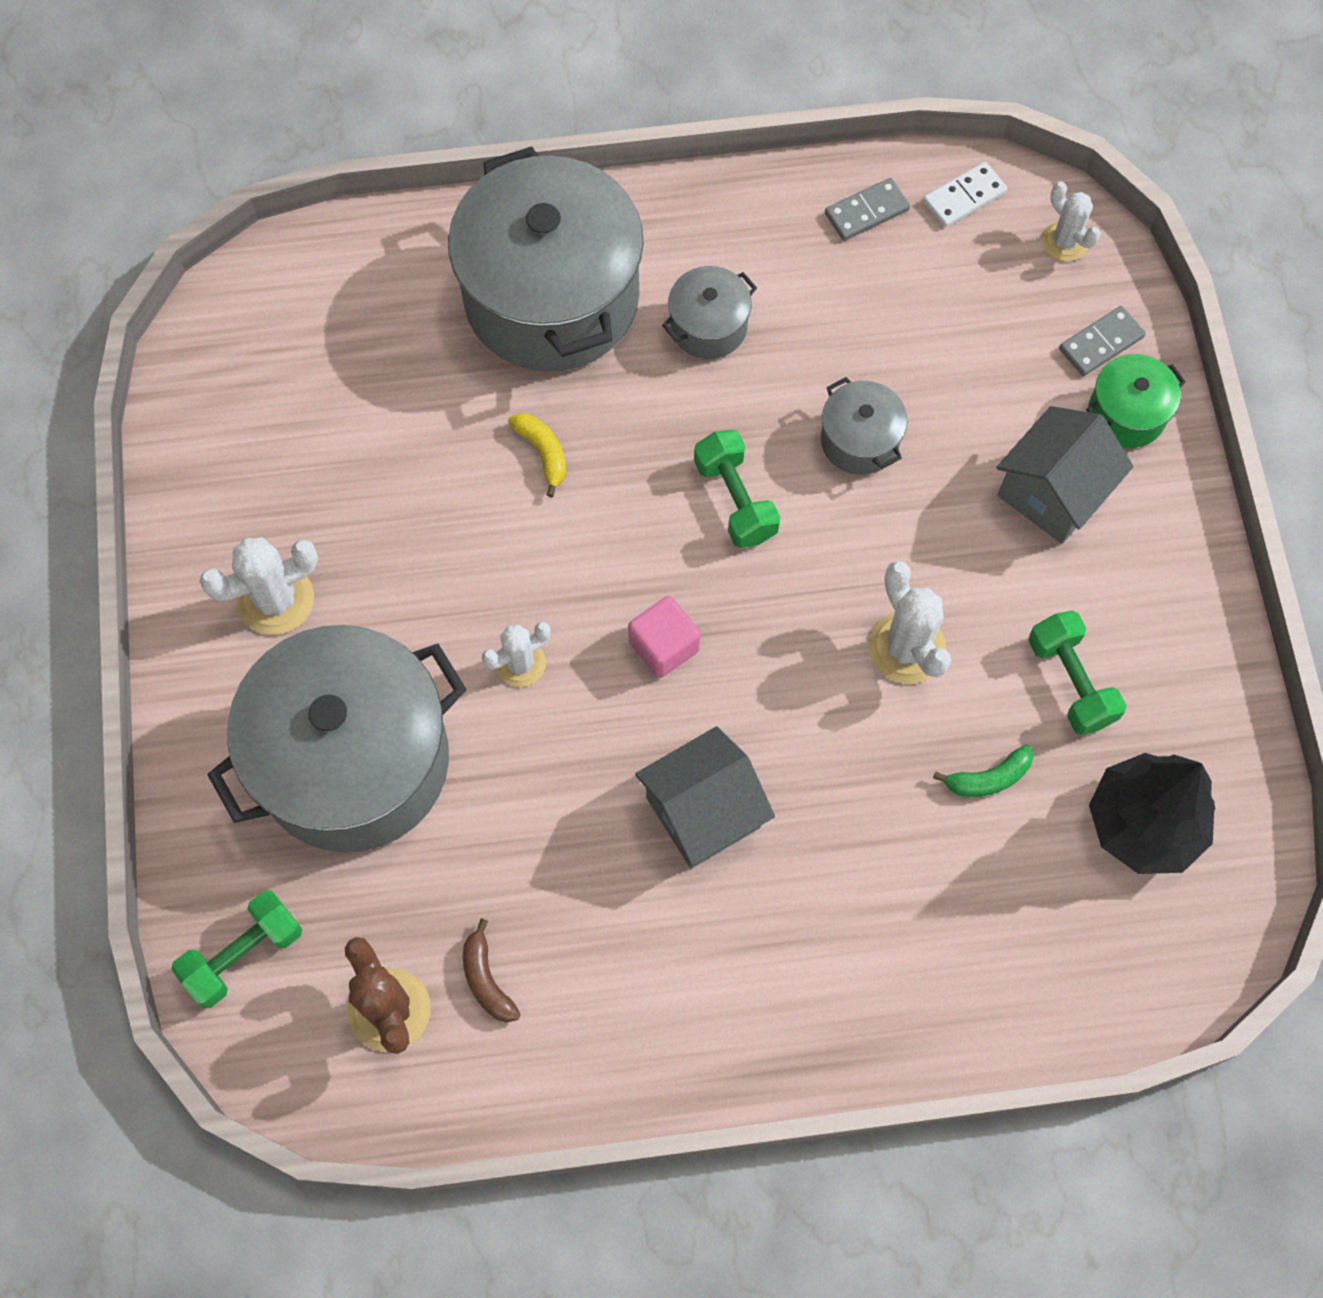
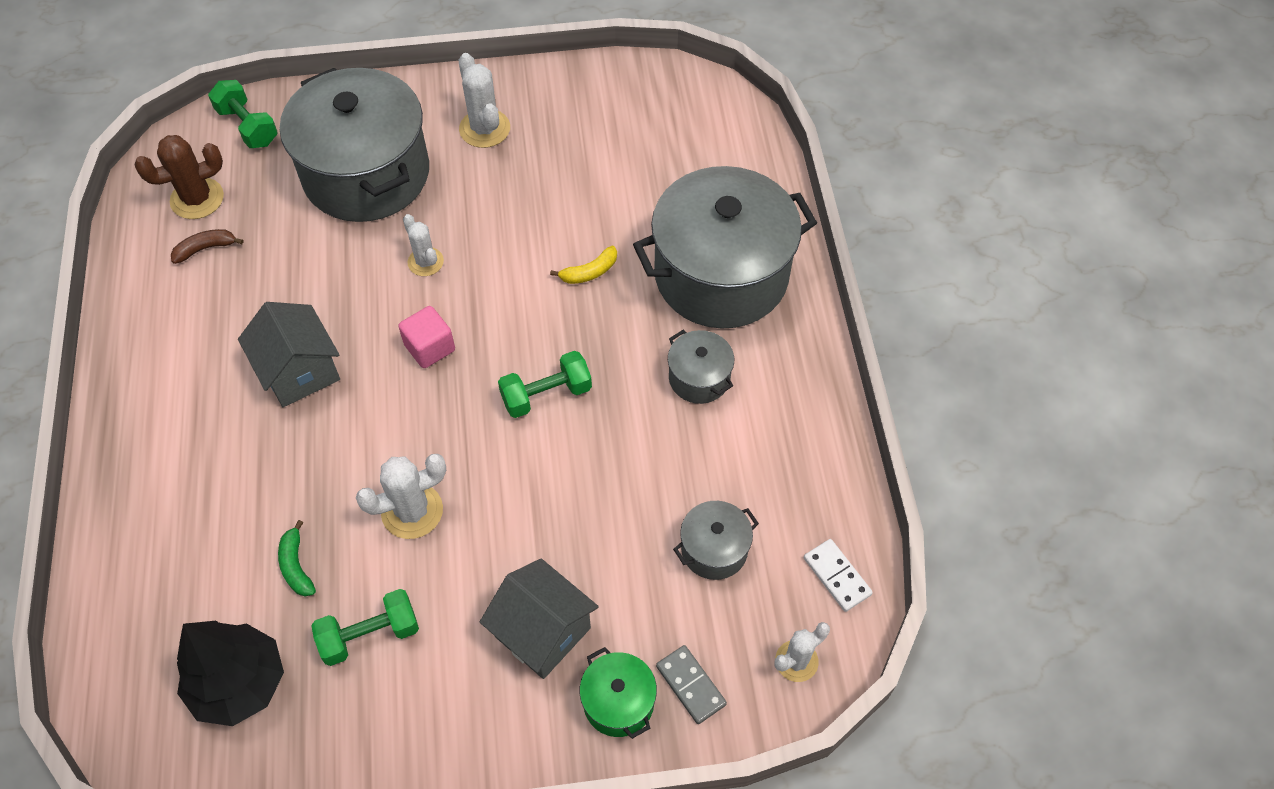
camera: 90 degrees right, 10 degrees down
grey pot [821,377,908,475] -> grey pot moved to [673,501,759,580]
grey domino [825,178,910,241] -> none

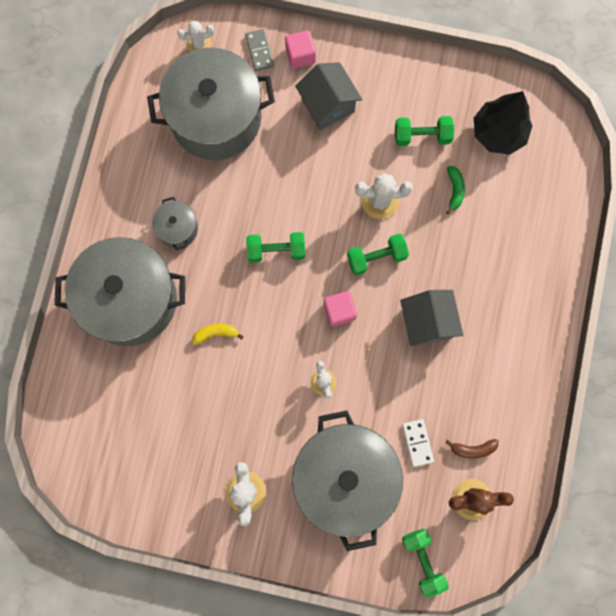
camera: 160 degrees left, 20 degrees up
green pot [580,647,657,739] -> pink cube [285,30,316,69]
grey pot [673,501,759,580] -> grey pot [147,48,275,160], size x2.29
white domino [804,539,873,612] -> white domino moved to [402,419,434,467]
none -> green dumbbell [347,234,409,275]

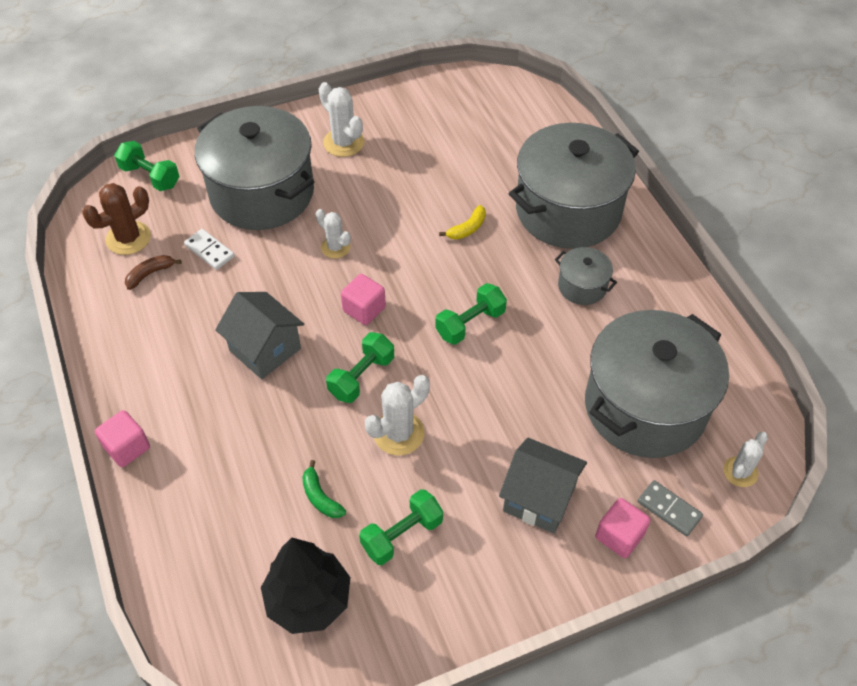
camera: 145 degrees right, 25 degrees down
none -> pink cube [95,410,150,467]

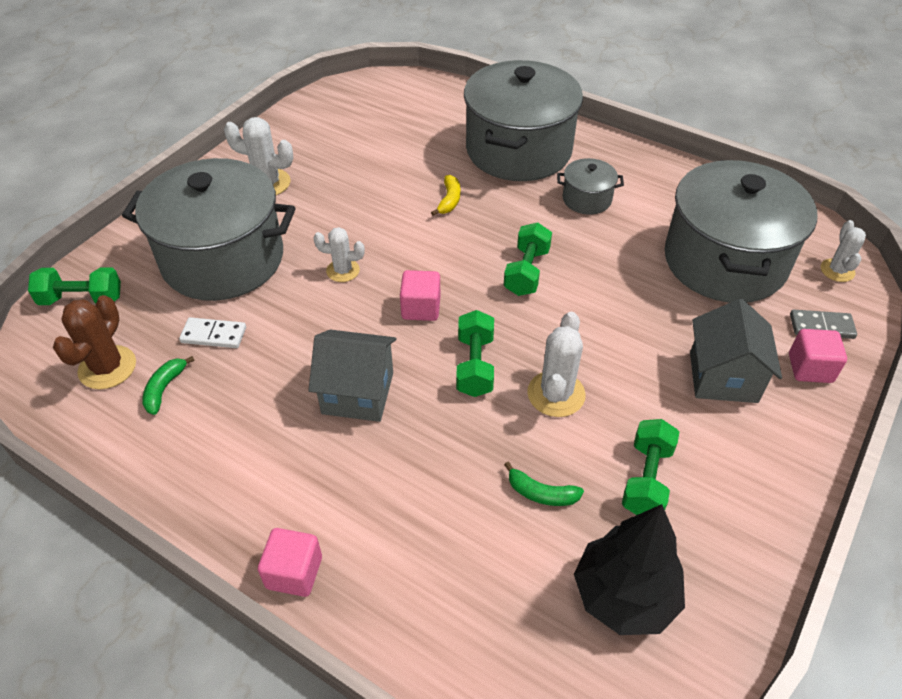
camera: 35 degrees left, 5 degrees down
brown banana [125,255,182,290] -> green banana [142,356,195,415]
grey house [499,438,587,533] -> grey house turned 75 degrees counterclockwise [690,299,782,403]

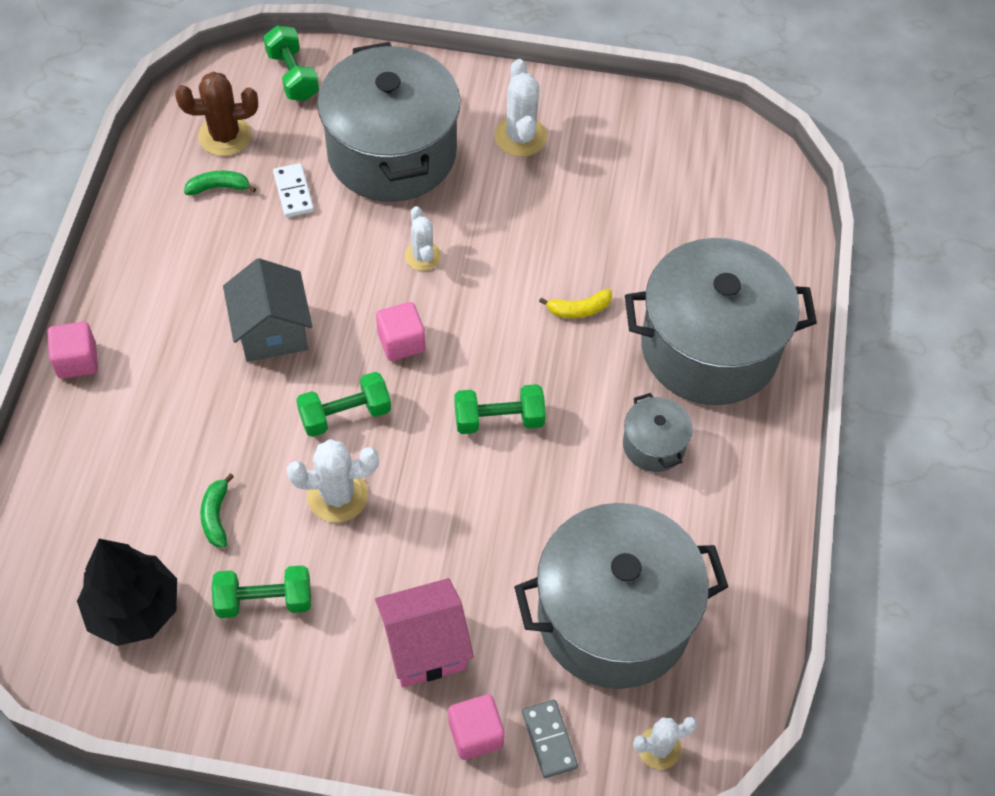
camera: 65 degrees right, 10 degrees up
grey house [690,299,782,403] -> pink house [375,578,474,687]

